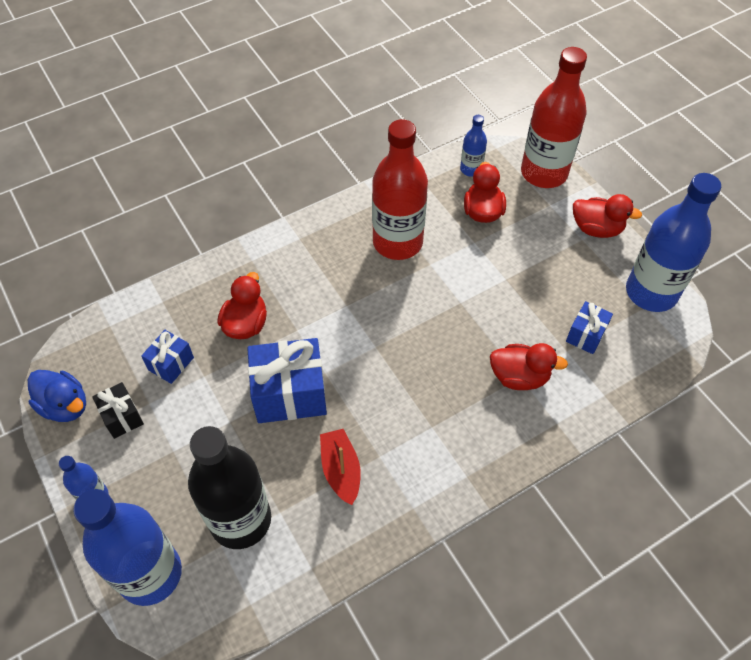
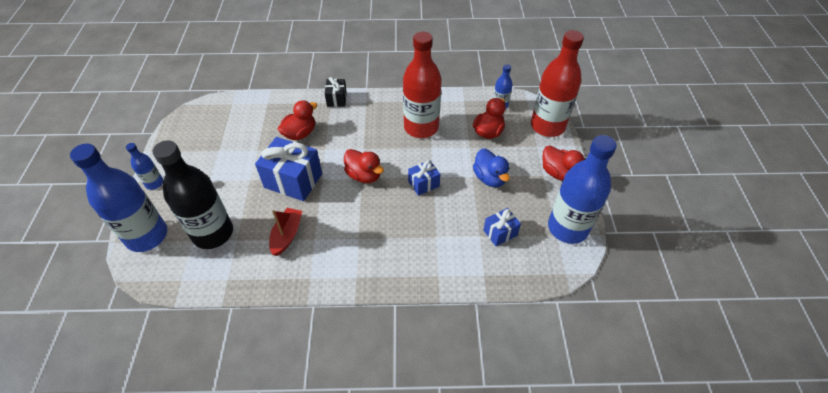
camera: 30 degrees right, 5 degrees down
blue duck [28,370,86,422] -> blue duck moved to [473,148,510,187]
black gift [92,382,144,439] -> black gift moved to [325,77,347,107]
blue gift [141,330,194,384] -> blue gift moved to [408,160,440,196]
red duck [490,343,568,390] -> red duck moved to [344,149,384,183]

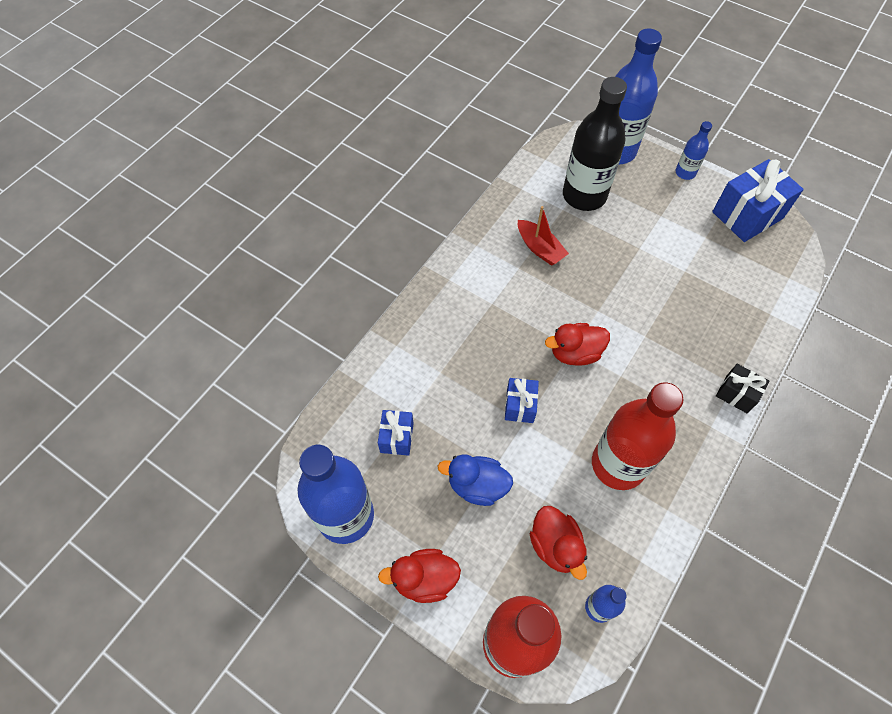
camera: 125 degrees right, 10 degrees up
blue gift [255,137,322,201] -> blue gift moved to [712,159,804,242]
red duck [278,100,317,140] -> none

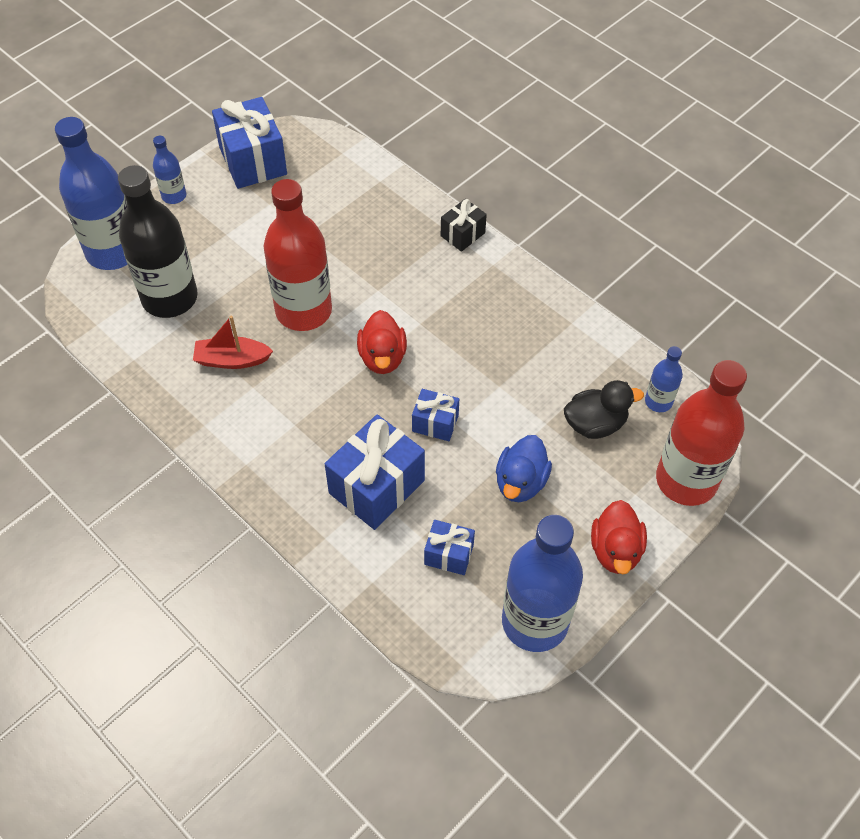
camera: 80 degrees left, 5 degrees down
red boat [518,206,569,266] -> red boat turned 150 degrees counterclockwise [193,316,273,369]
red duck [530,506,587,580] -> black duck [564,380,644,439]
red bottle [592,382,683,490] -> red bottle moved to [264,179,332,331]
none -> blue gift [325,414,425,530]

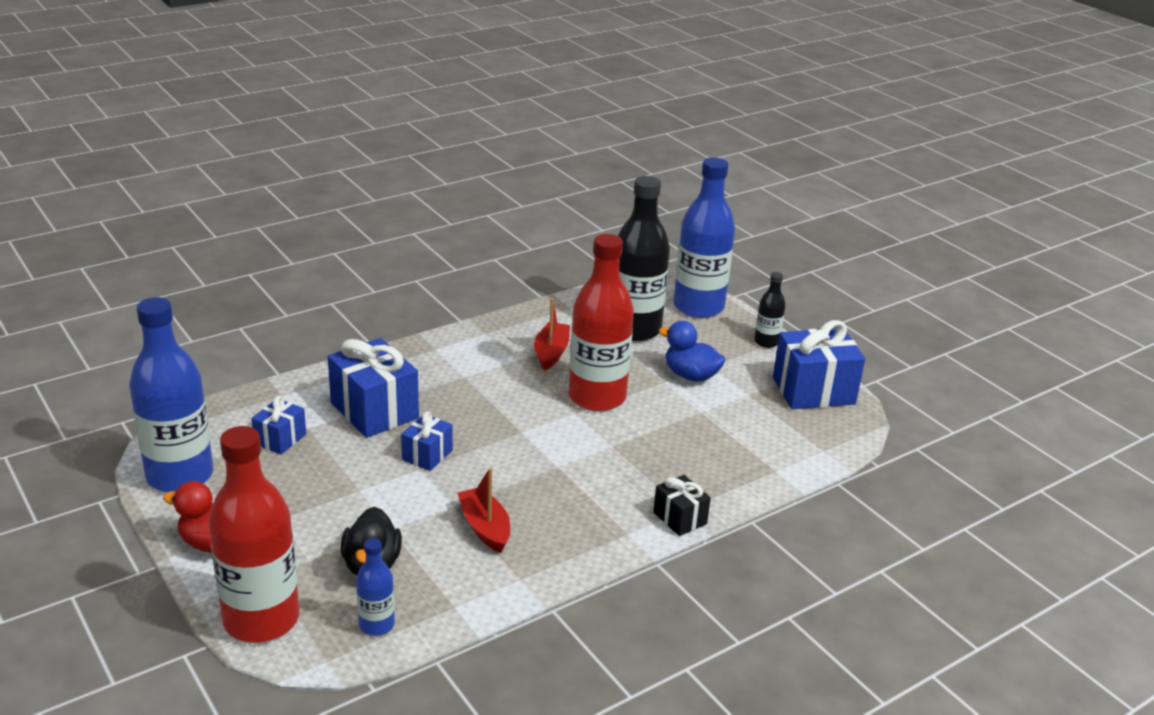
camera: 100 degrees right, 25 degrees down
blue bottle [153,136,186,204] -> black bottle [754,272,786,348]
red duck [357,310,407,374] -> none
blue duck [496,435,552,502] -> blue duck moved to [659,321,726,382]
none -> red boat [458,468,510,553]

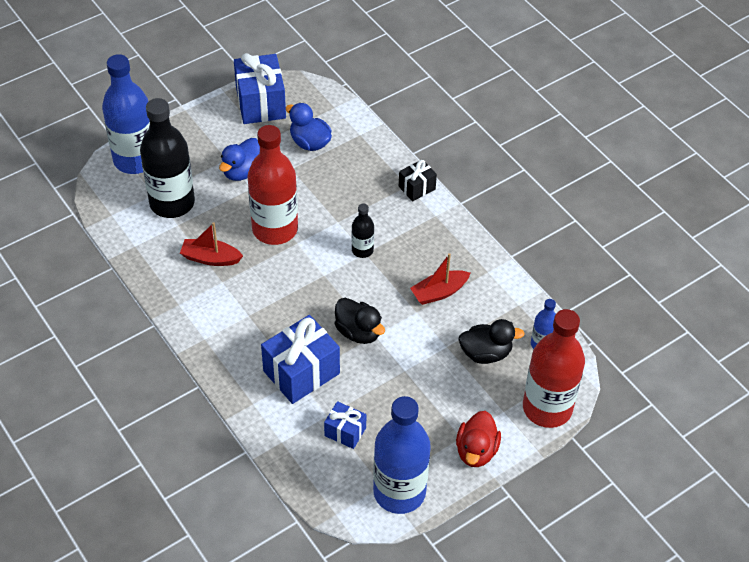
camera: 90 degrees left, 20 degrees up
blue gift [401,411,453,471] -> black duck [334,298,385,344]
black bottle [754,272,786,348] -> black bottle moved to [352,203,374,258]
none -> blue duck [286,103,332,151]

